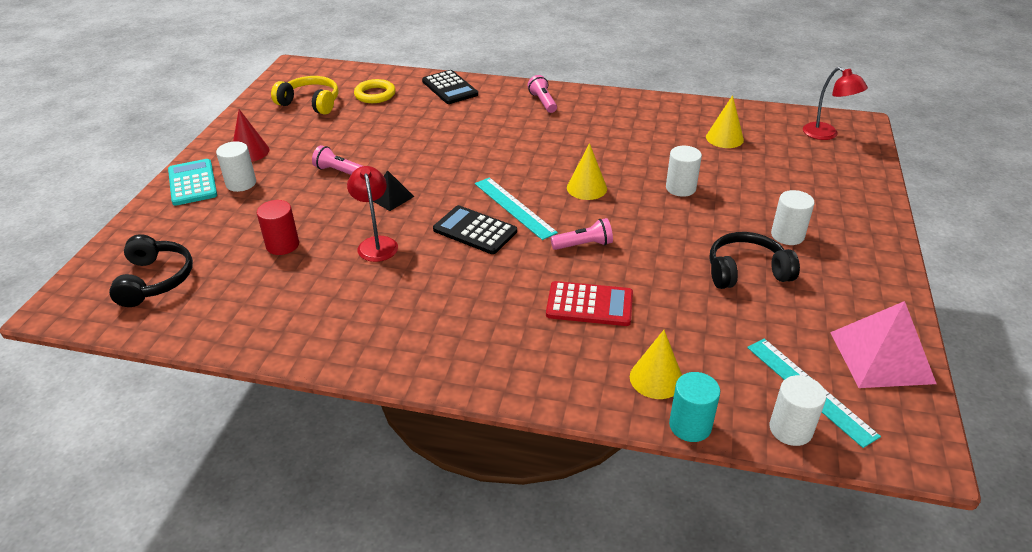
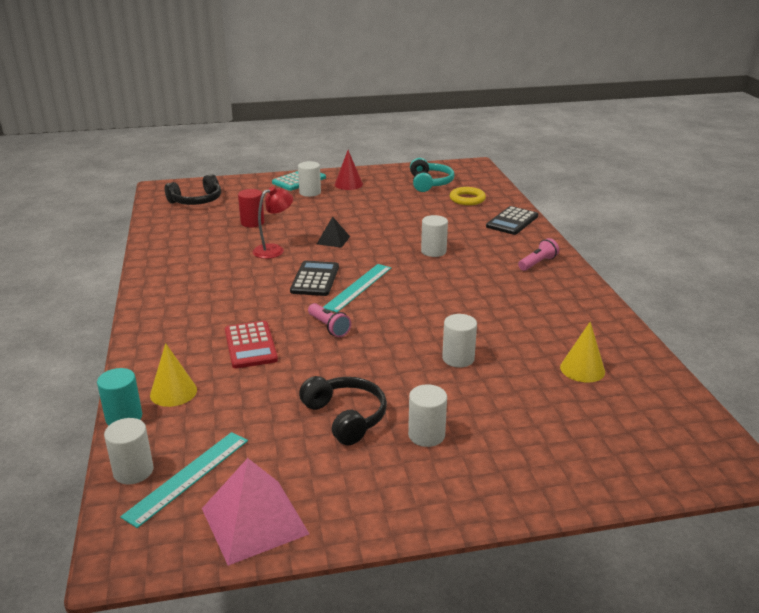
camera: 65 degrees right, 10 degrees down
yellow headphones [271,76,339,115] -> turquoise headphones [410,158,454,192]
pink flashlight [312,145,362,175] -> none
yellow cone [567,143,607,200] -> none
red lamp [803,67,868,140] -> none
none -> white cylinder [421,215,448,257]

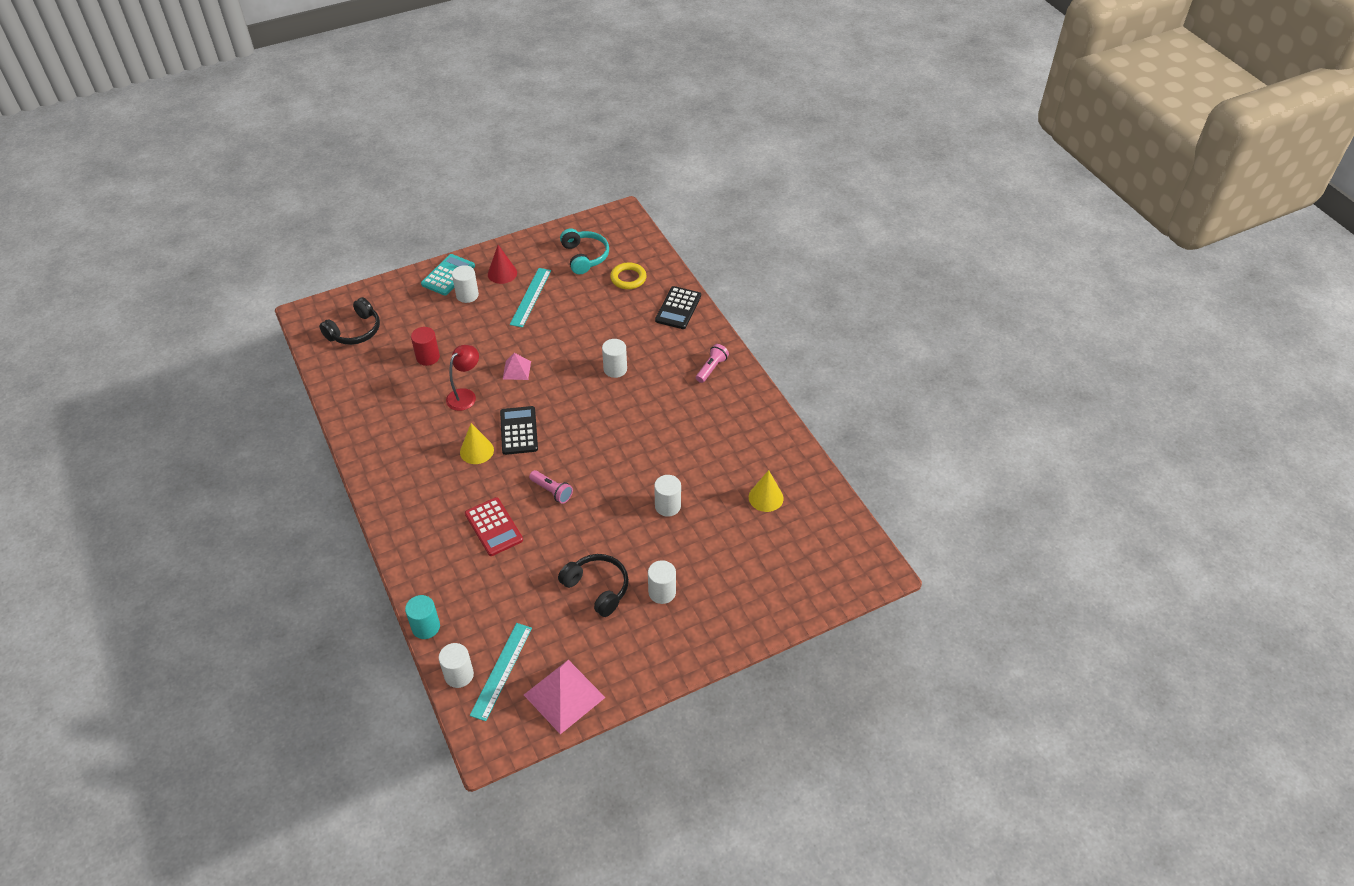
camera: 15 degrees left, 20 degrees up
yellow cone [150,343,197,407] -> yellow cone moved to [460,423,494,464]
black pyramid [317,216,350,248] -> pink pyramid [503,353,531,380]
turquoise ruler [323,264,391,313] -> turquoise ruler moved to [510,268,551,328]

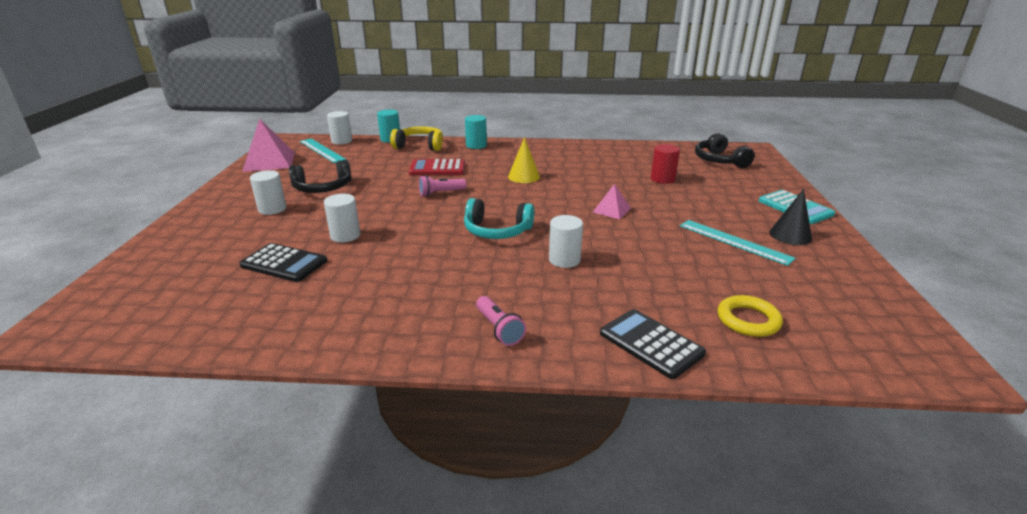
camera: 120 degrees right, 20 degrees down
red lamp [446,345,479,411] -> none
white cylinder [452,265,479,303] -> none
red cone [488,245,517,284] -> black cone [769,189,812,245]
black calculator [500,406,538,455] -> black calculator moved to [240,243,327,282]
turquoise headphones [560,228,609,274] -> turquoise headphones moved to [464,198,534,239]
yellow cone [749,470,784,512] -> none
none -> yellow headphones [390,126,443,151]
none -> turquoise cylinder [465,115,487,149]

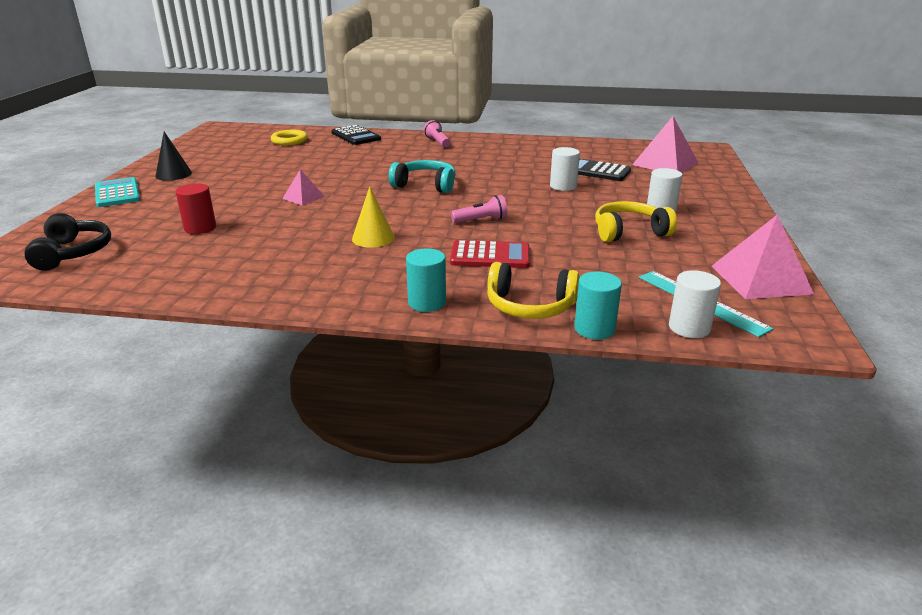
camera: 175 degrees left, 0 degrees up
black headphones [289,160,352,193] -> yellow headphones [595,201,677,242]
white cylinder [549,215,583,268] -> none
turquoise ruler [680,220,796,266] -> none
none -> pink pyramid [632,116,698,173]

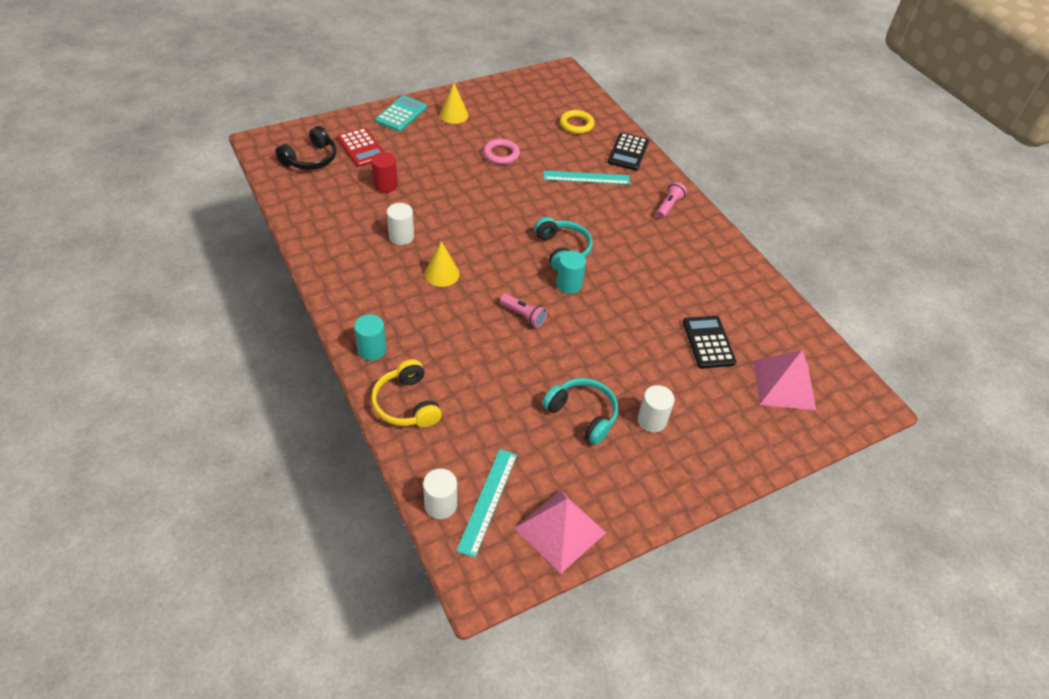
camera: 50 degrees right, 20 degrees up
black cone [155,131,192,181] -> yellow cone [440,83,469,124]
pink pyramid [282,170,325,206] -> none
red calculator [450,240,530,268] -> red calculator moved to [337,128,384,167]
white cylinder [550,147,580,191] -> white cylinder moved to [387,203,414,245]
turquoise cylinder [574,272,622,340] -> turquoise cylinder moved to [556,251,586,294]
yellow headphones [595,201,677,242] -> turquoise headphones [542,378,618,445]
none -> pink ring [483,139,520,165]
none -> turquoise ruler [543,171,630,185]

